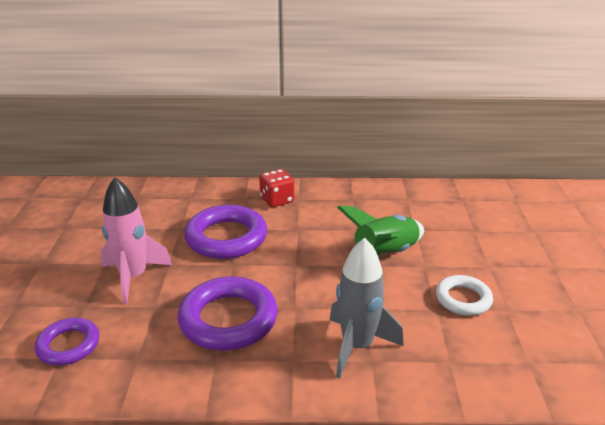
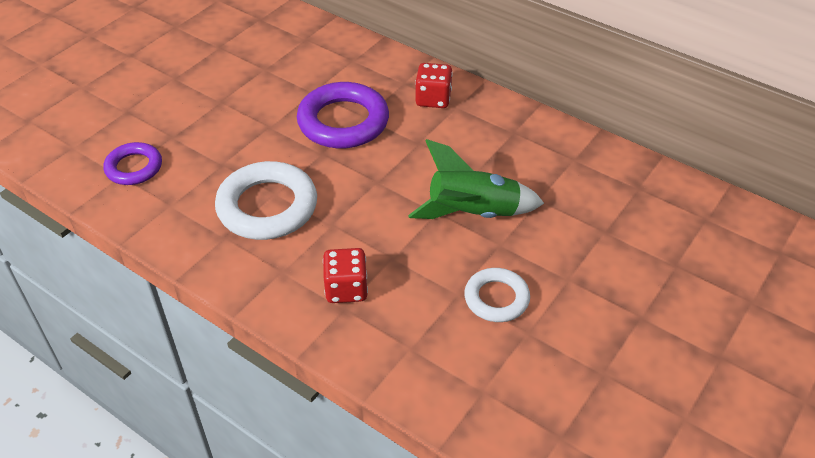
camera: 35 degrees right, 15 degrees up
pink rocket [101,177,172,304] -> none
purple ring [178,276,278,351] -> white ring [215,161,317,240]
grey rocket [330,238,404,378] -> red dice [323,248,368,303]

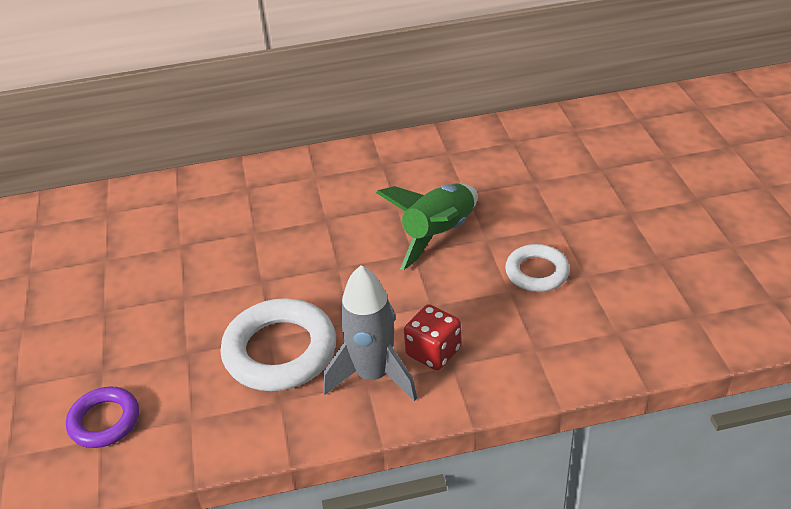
camera: 45 degrees left, 5 degrees down
purple ring [297,82,389,148] -> none
red dice [415,63,453,108] -> none
none -> grey rocket [323,265,417,401]

